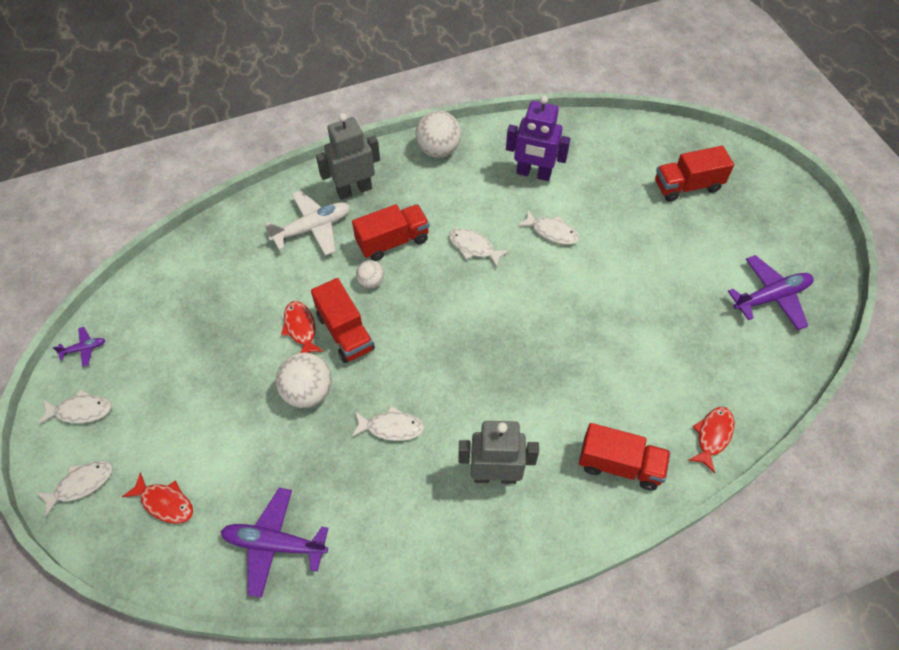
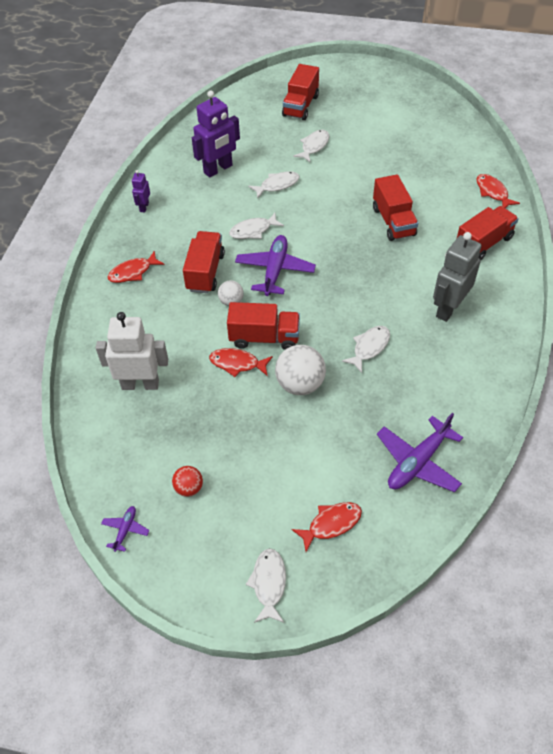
camera: 55 degrees left, 5 degrees down
white fish [38,390,112,425] -> white fish moved to [293,130,329,162]
white plane [265,190,350,256] -> none
grey robot [316,113,380,200] -> red fish [108,251,165,283]
white ball [415,110,461,157] -> purple robot [132,170,150,213]
purple plane [728,255,814,330] -> purple plane moved to [235,235,316,296]
none -> white robot [96,312,168,390]
none -> red ball [172,466,203,497]
none -> red truck [373,174,418,241]

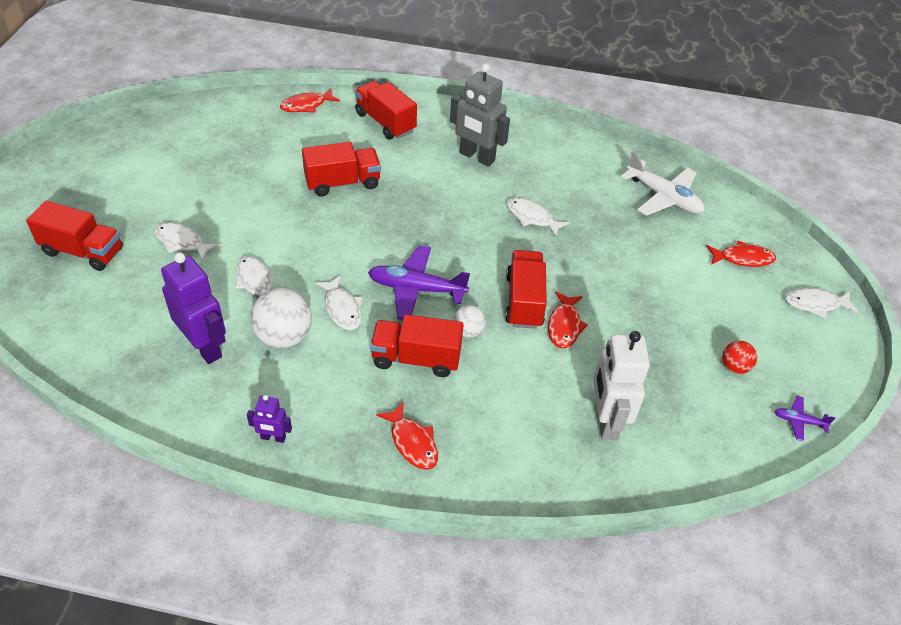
camera: 95 degrees left, 5 degrees down
white ball [275,345,326,395] -> white ball moved to [250,288,312,348]
red fish [292,502,362,552] -> red fish turned 120 degrees clockwise [706,241,776,267]
purple plane [377,413,463,492] -> white plane [621,151,704,216]

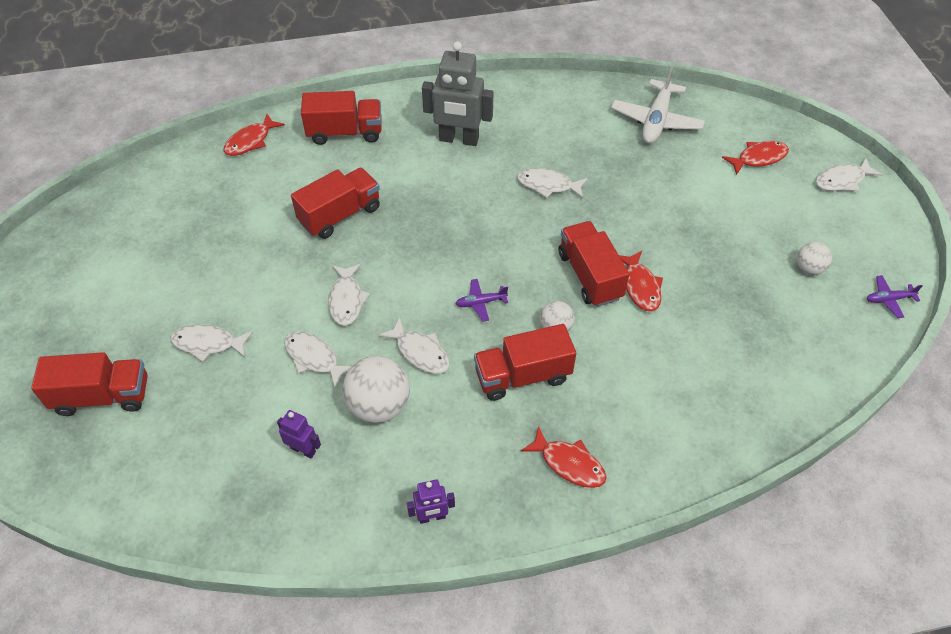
camera: 20 degrees left, 5 degrees up
purple robot [161,252,226,364] -> purple robot [277,410,321,458], size x0.50
red truck [355,81,417,140] -> red truck turned 150 degrees clockwise [301,91,381,145]
purple plane [368,245,470,320] -> purple plane [455,279,508,322], size x0.49
white robot [593,331,650,440] -> none
white plane [621,151,704,216] -> white plane turned 90 degrees clockwise [611,65,705,144]
red ball [722,341,757,374] -> white ball [797,242,832,275]
none -> white fish [328,264,370,326]

